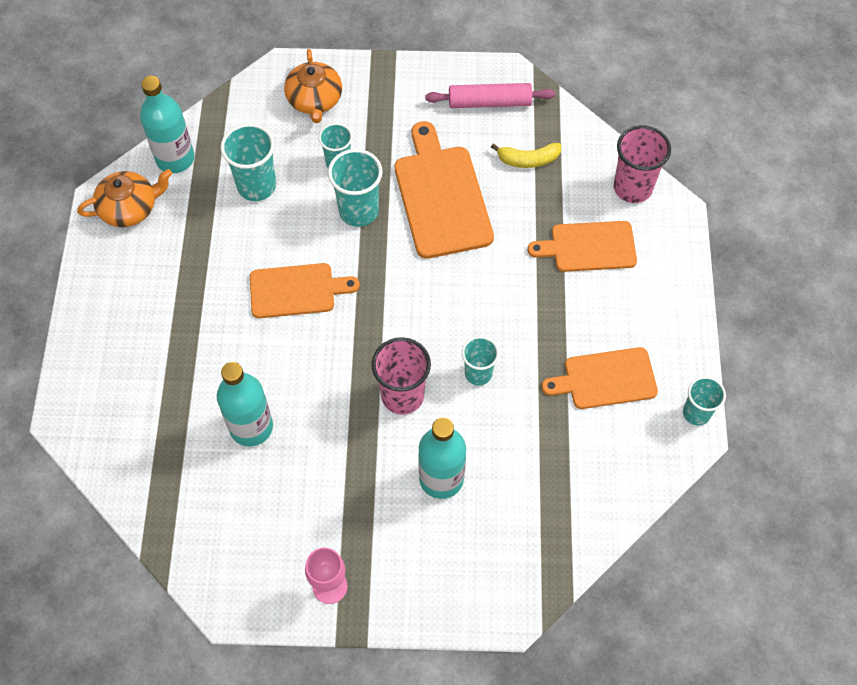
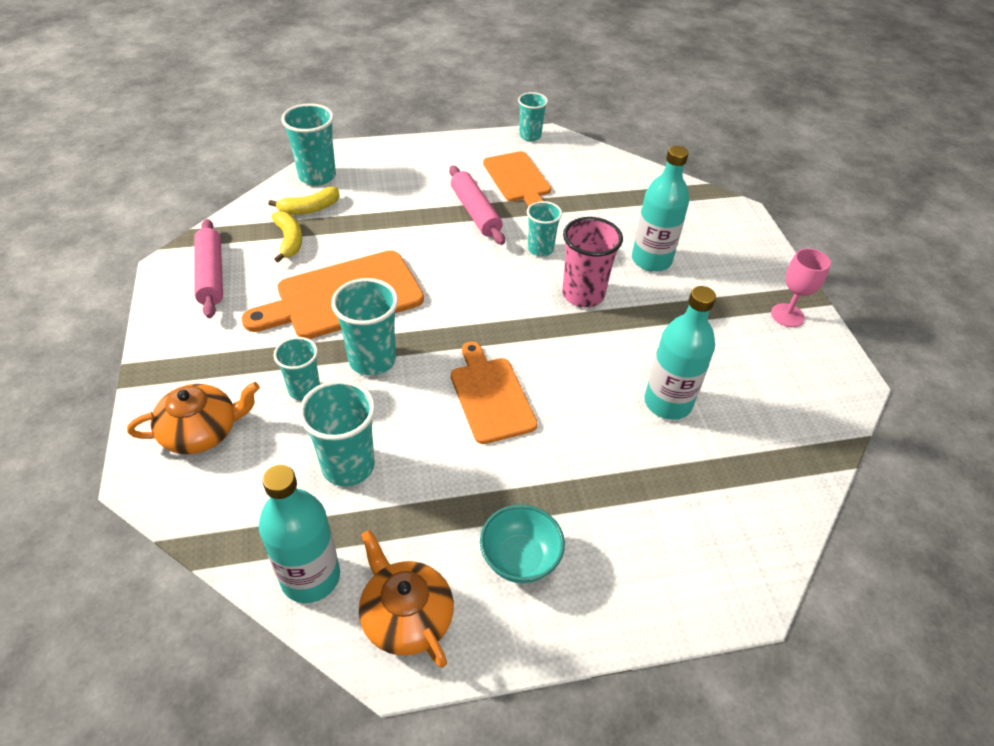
camera: 105 degrees left, 15 degrees down
orange cutting board [527,221,637,272] -> none
pink cup [614,125,671,203] -> turquoise cup [281,103,336,186]
none -> yellow banana [269,187,340,215]
none -> pink rolling pin [449,165,505,245]
none -> turquoise bowl [480,504,565,583]

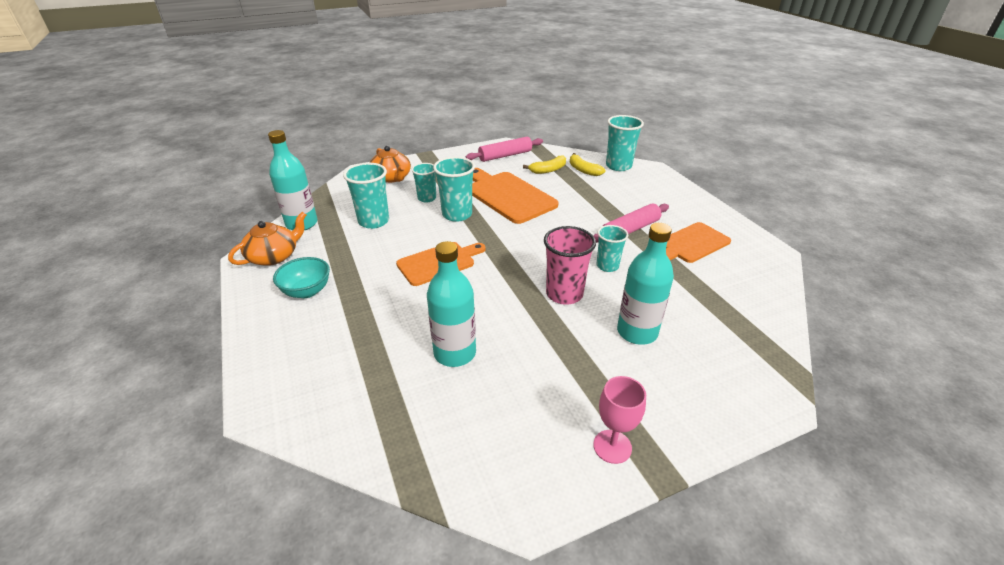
camera: 80 degrees right, 10 degrees down
turquoise cup [518,92,548,141] -> none

